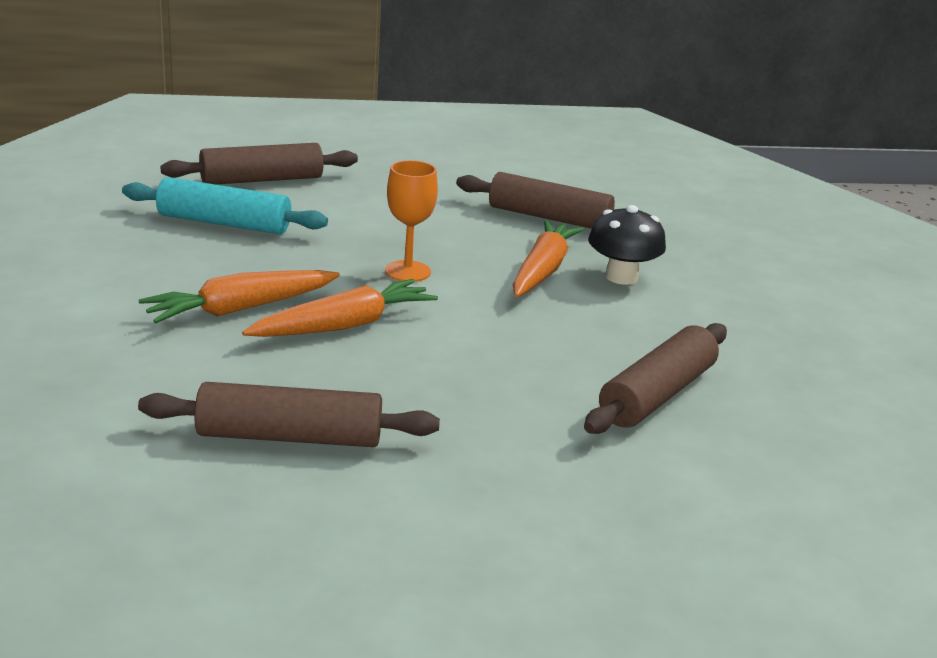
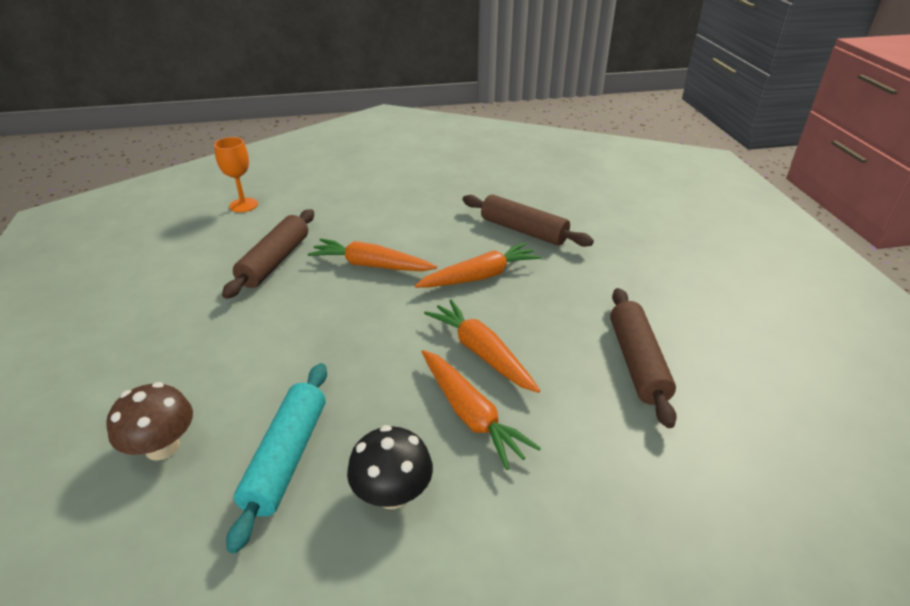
camera: 90 degrees left, 10 degrees up
brown rolling pin [160,143,358,185] -> brown mushroom [106,382,193,461]
orange goblet [385,160,438,282] -> orange goblet moved to [214,137,258,212]
black mushroom [588,205,666,285] -> black mushroom moved to [347,425,433,509]
none -> orange carrot [415,242,542,288]

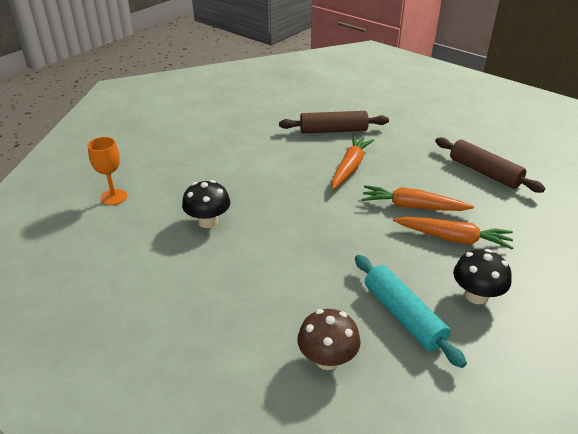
camera: 40 degrees left, 0 degrees up
brown rolling pin [222,209,314,299] -> black mushroom [182,180,230,228]
orange carrot [308,238,437,271] -> none

